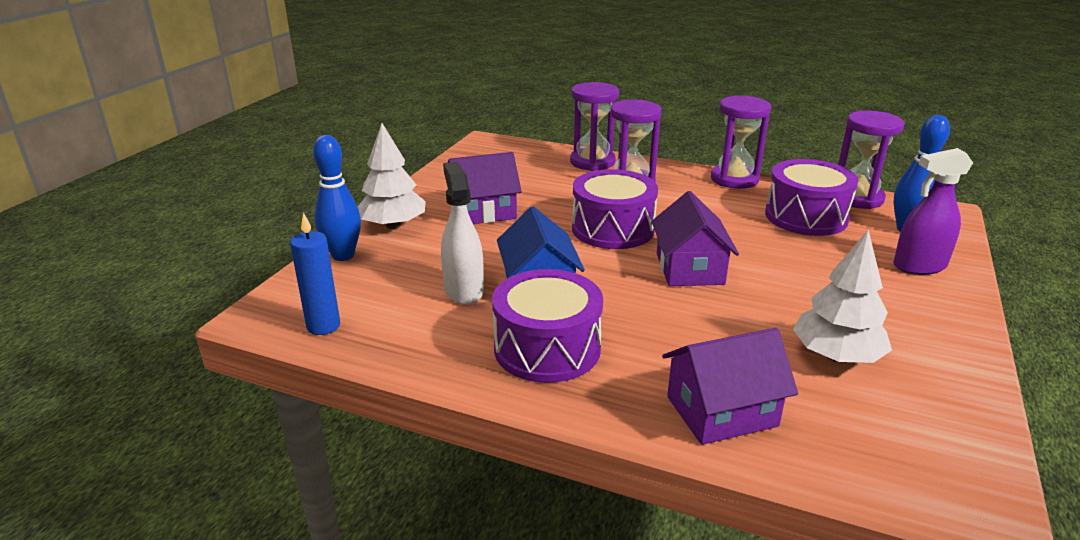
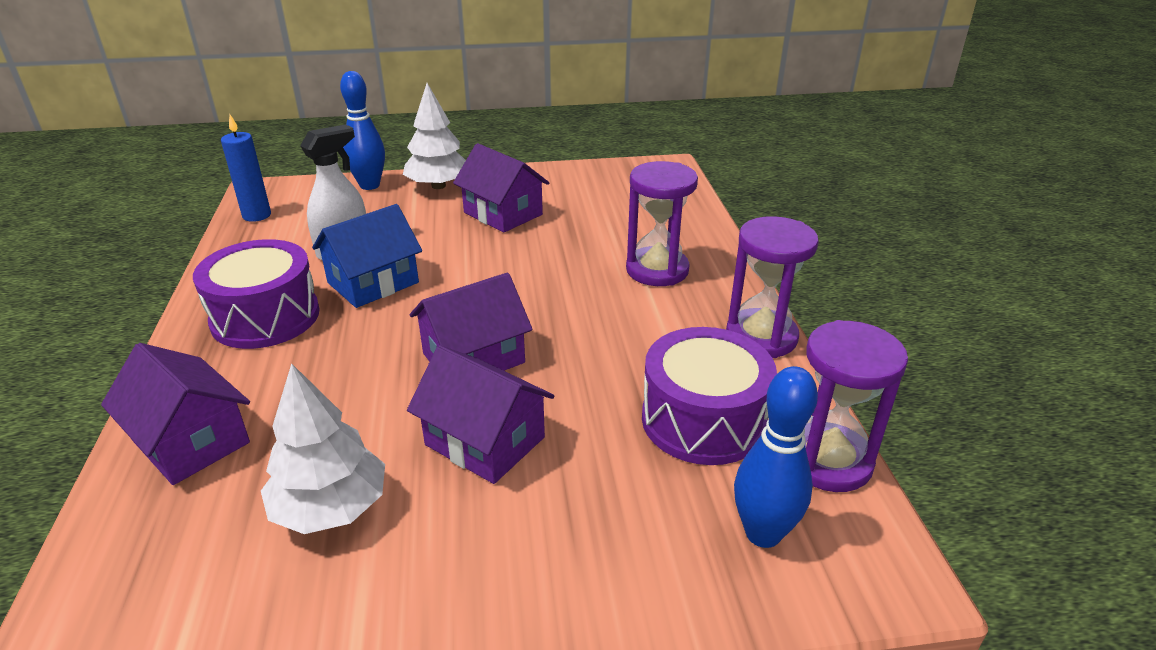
camera: 60 degrees right, 5 degrees up
purple hourglass [570,82,619,171] -> none
purple drum [572,169,658,249] -> none
purple spray bottle [893,148,973,275] -> none
none -> purple house [407,345,554,484]

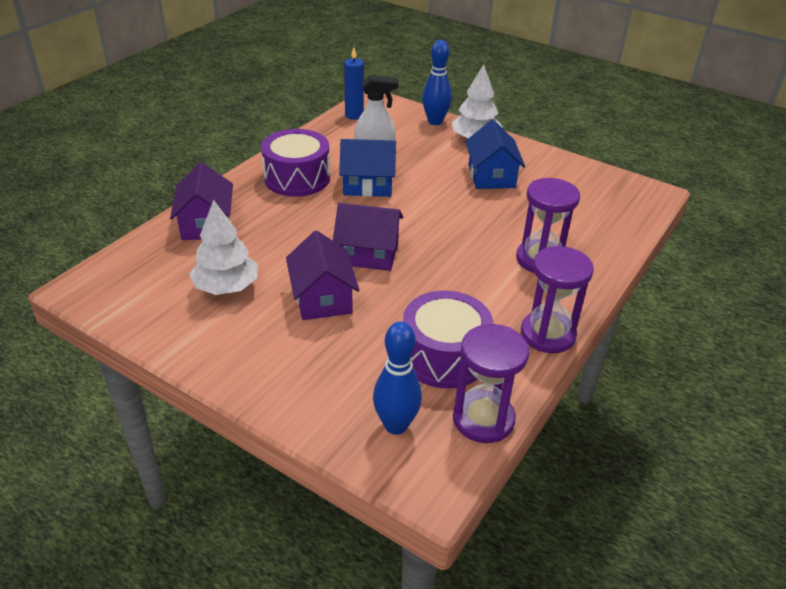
camera: 40 degrees right, 5 degrees up
purple house [453,143,549,233] -> blue house [465,120,525,189]

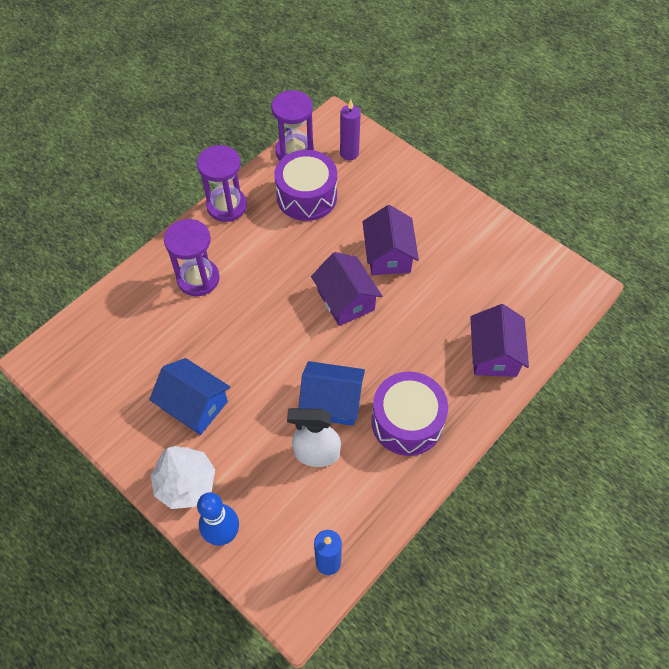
camera: 170 degrees left, 20 degrees up
white tree [189,200,258,295] -> none
purple house [333,203,403,271] -> purple house turned 45 degrees clockwise [311,252,382,326]
blue bowling pin [373,322,422,435] -> purple candle [340,100,361,160]
blue house [465,120,525,189] -> blue house turned 60 degrees counterclockwise [149,358,231,435]

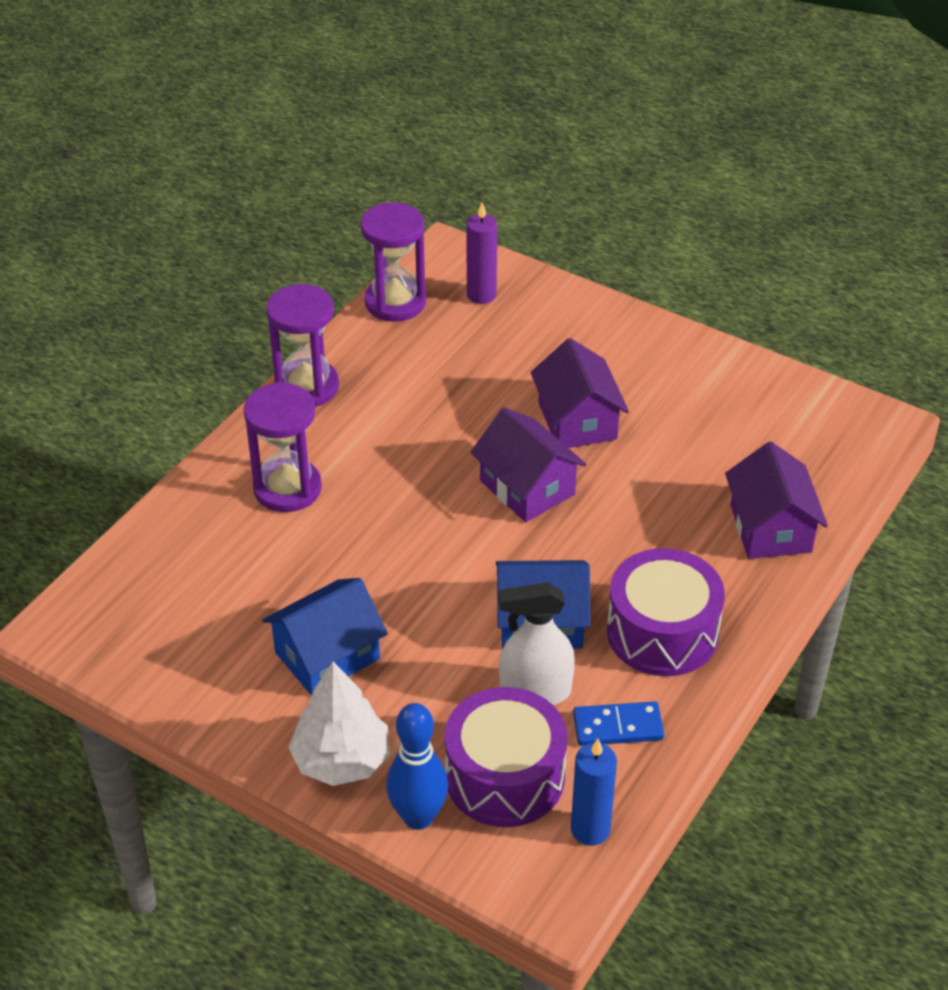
camera: 10 degrees left, 15 degrees down
blue house [149,358,231,435] -> blue house turned 60 degrees counterclockwise [262,578,388,695]
purple drum [274,150,337,221] -> purple drum moved to [445,687,567,827]
none -> blue domino [573,701,664,746]

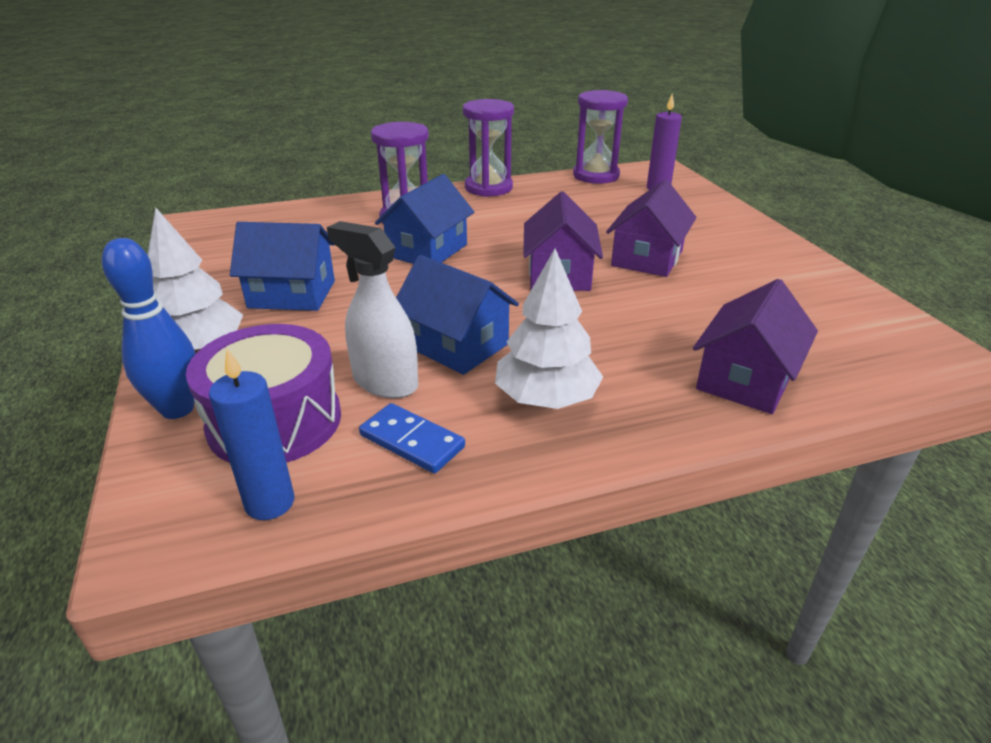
camera: 40 degrees right, 10 degrees down
purple drum [607,548,725,676] -> white tree [495,249,603,409]
none -> blue house [375,174,474,264]

